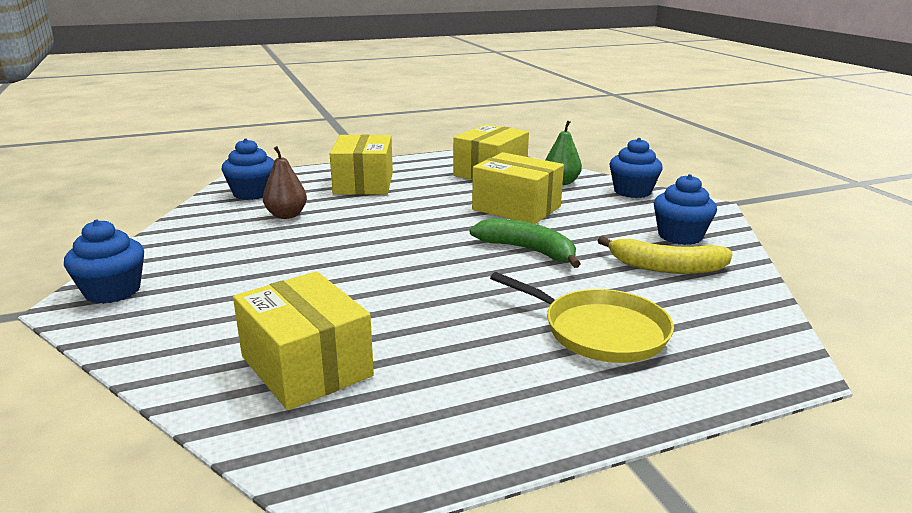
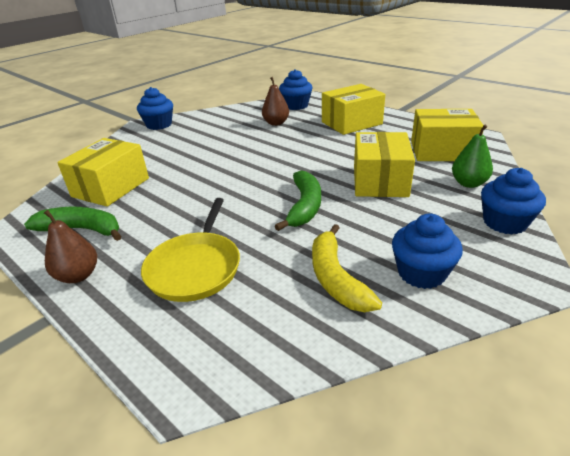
camera: 65 degrees right, 10 degrees up
none -> green banana [24,207,121,241]
none -> brown pear [44,210,97,283]

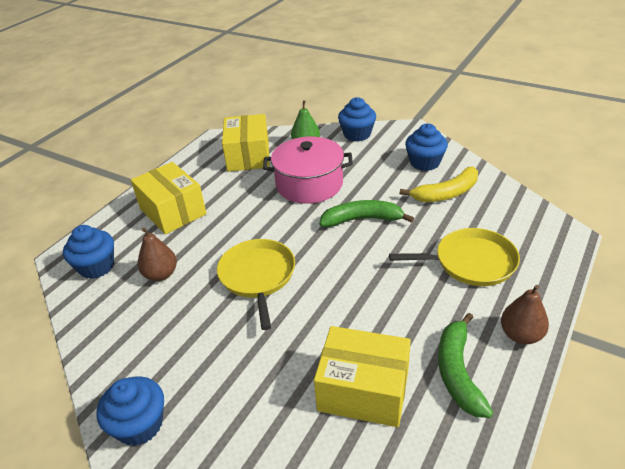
camera: 100 degrees left, 5 degrees up
yellow box [354,132,415,197] -> pink pot [263,137,353,204]
none -> yellow pan [217,239,295,330]

